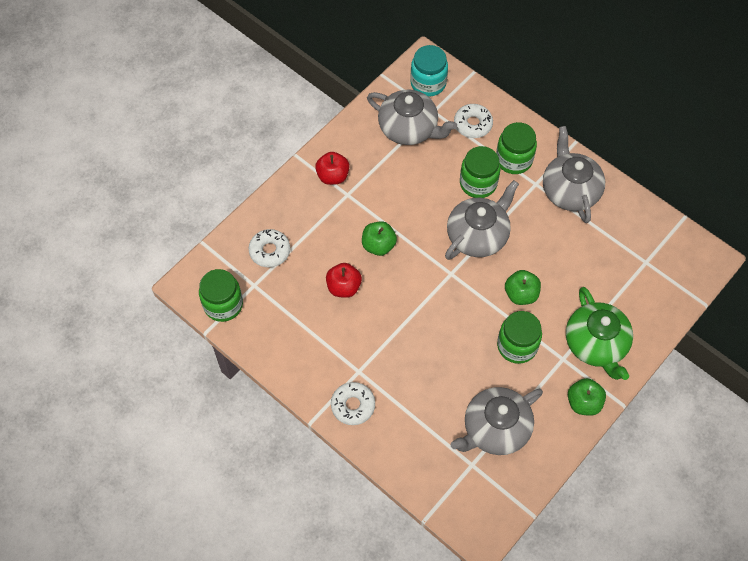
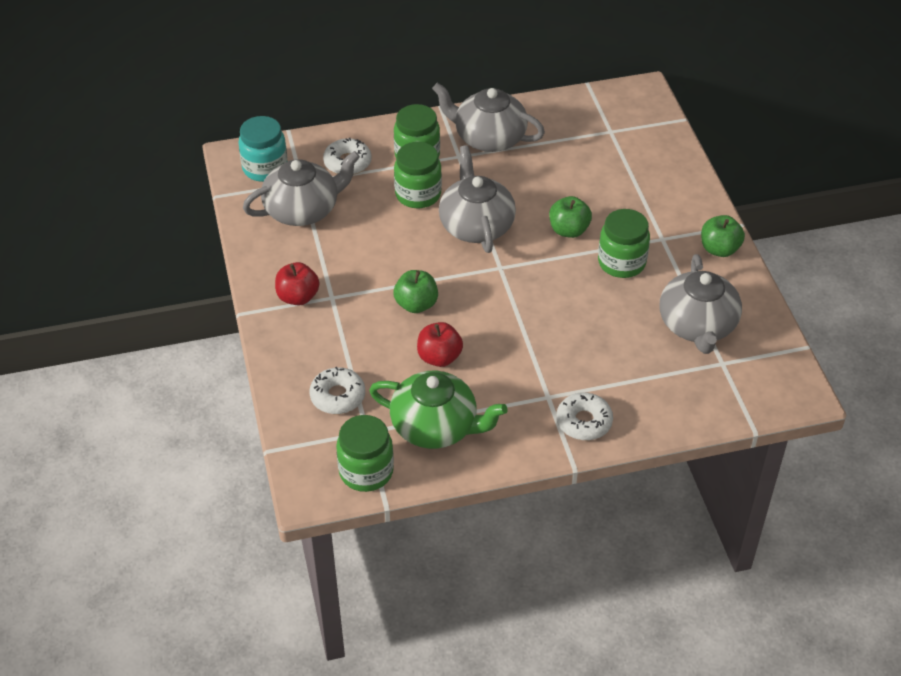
camera: 55 degrees left, 15 degrees down
green teapot [566,287,633,380] -> green teapot moved to [369,371,508,449]

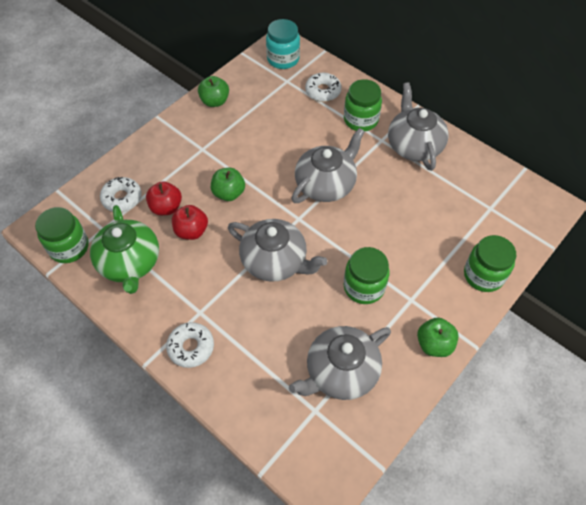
camera: 55 degrees right, 10 degrees up
grey teapot [243,151,360,226] -> grey teapot moved to [228,219,327,282]
red apple [275,262,320,305] -> red apple moved to [146,181,182,215]
green jar [394,142,442,208] -> green jar moved to [464,235,516,292]
green apple [549,196,592,238] -> green apple moved to [198,76,229,107]

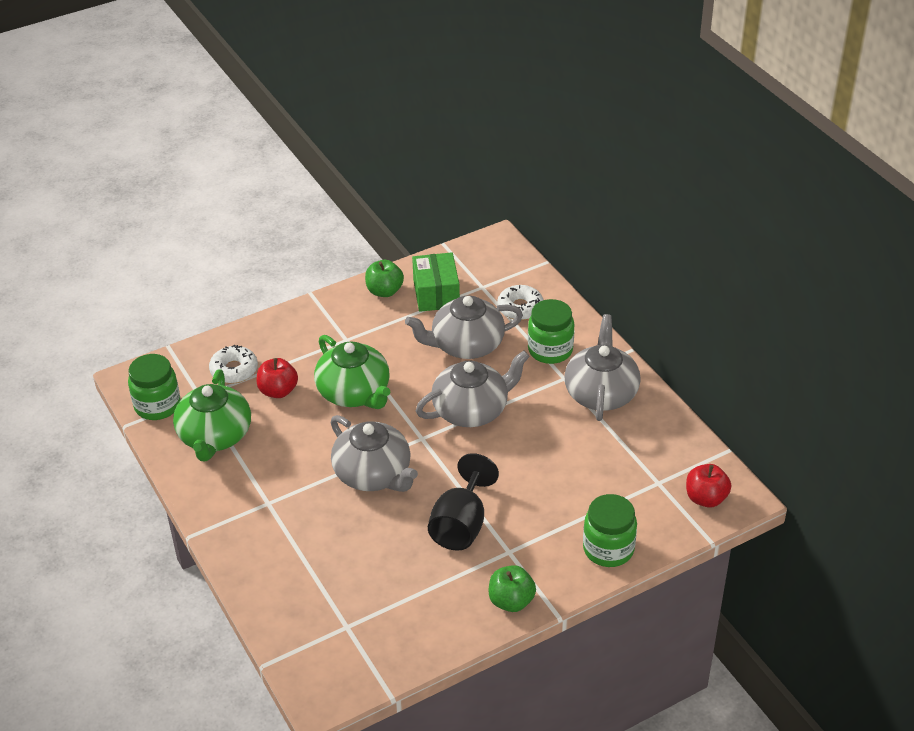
camera: 20 degrees right, 15 degrees down
white donut [166,322,214,368] -> none
red apple [172,205,208,240] -> red apple moved to [686,464,731,508]
green apple [211,168,245,201] -> green teapot [314,335,390,409]
turquoise jar [266,19,300,69] -> none
grey teapot [289,326,391,400] -> grey teapot moved to [405,295,523,359]
green jar [344,247,390,304] -> black goblet [428,453,499,551]
none -> green box [412,252,460,312]

